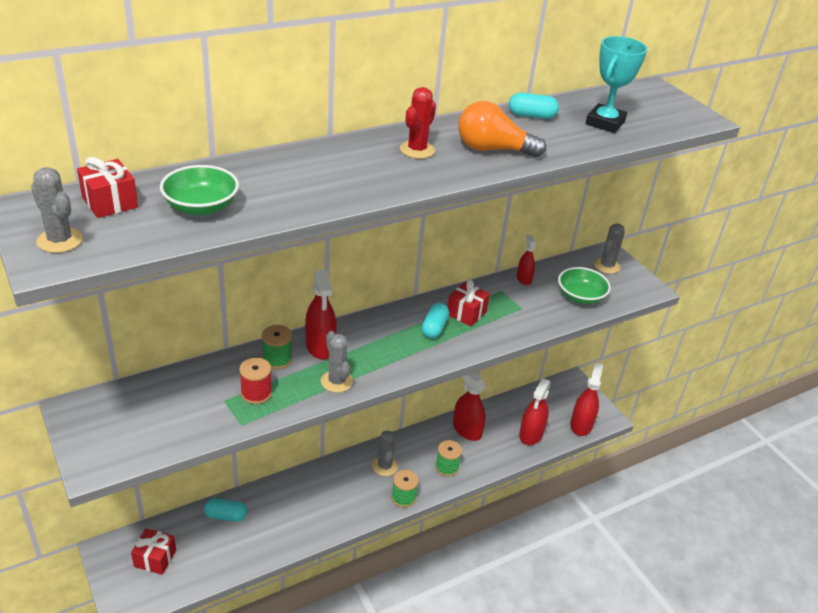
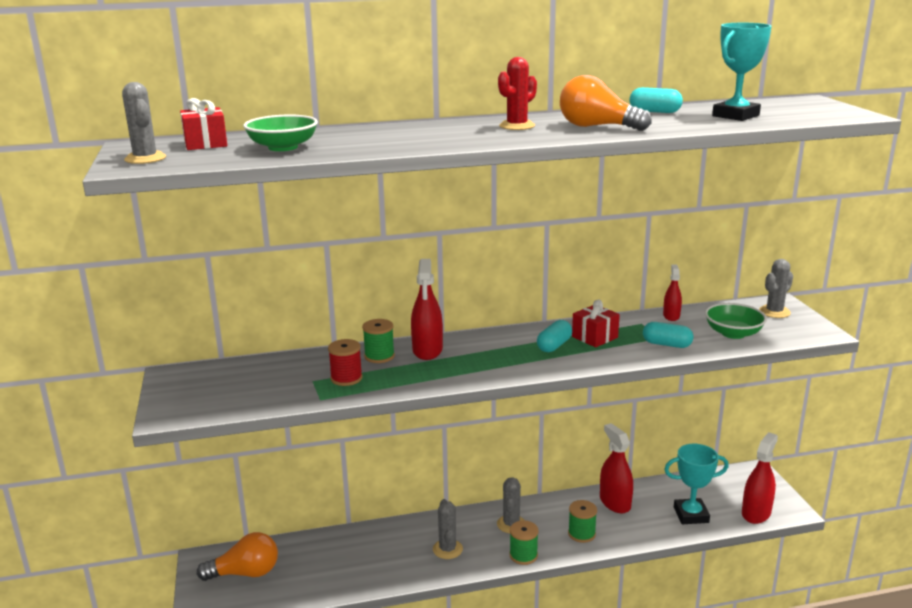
camera: 20 degrees right, 15 degrees down
red gift [131,528,176,575] -> orange light bulb [197,532,278,581]
turquoise capsule [204,498,247,522] -> turquoise capsule moved to [643,322,693,348]
grey cactus [321,331,353,393] -> grey cactus moved to [433,499,463,559]
red spray bottle [519,378,551,445] -> turquoise trophy [664,444,729,524]

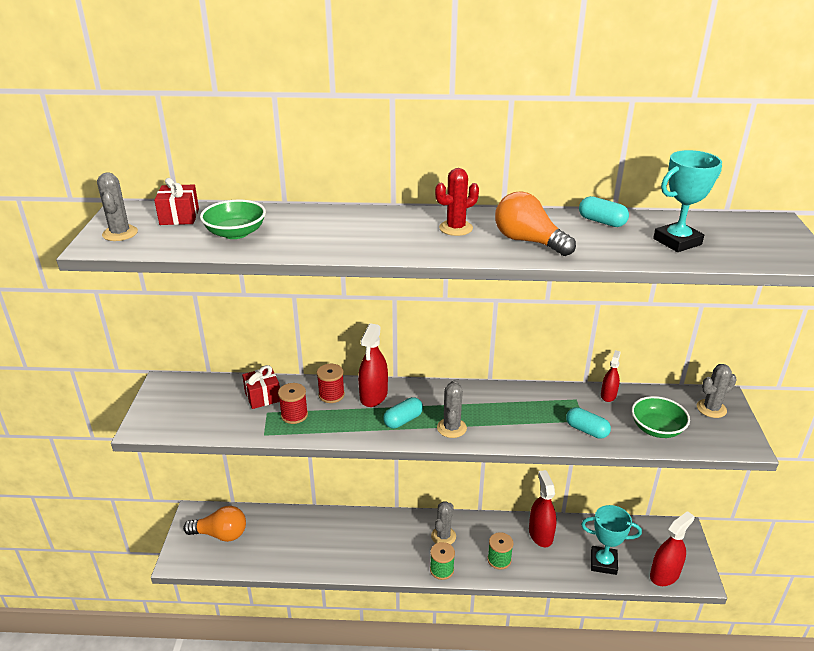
camera: 15 degrees right, 10 degrees up
green spool [362,319,395,363] -> red spool [317,364,345,403]
grey cactus [433,499,463,559] -> grey cactus moved to [437,380,467,438]
turquoise capsule [537,320,572,352] -> turquoise capsule moved to [383,397,423,429]
red gift [572,299,620,347] -> red gift moved to [242,365,280,409]

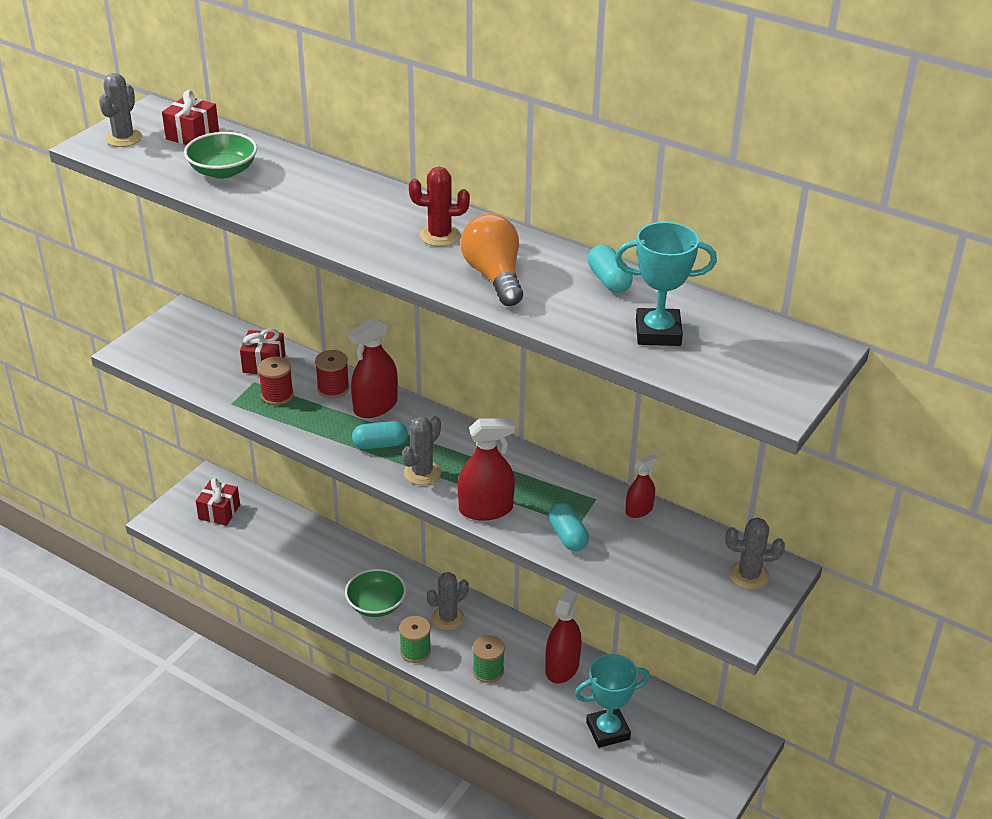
camera: 30 degrees right, 5 degrees up
orange light bulb [183,506,246,542] -> red gift [196,478,240,526]
turquoise trophy [581,505,642,575] -> turquoise trophy turned 60 degrees counterclockwise [574,654,650,748]
green bowl [631,396,690,438] -> green bowl moved to [345,569,406,617]
red spray bottle [650,511,695,586] -> red spray bottle moved to [458,419,516,521]

